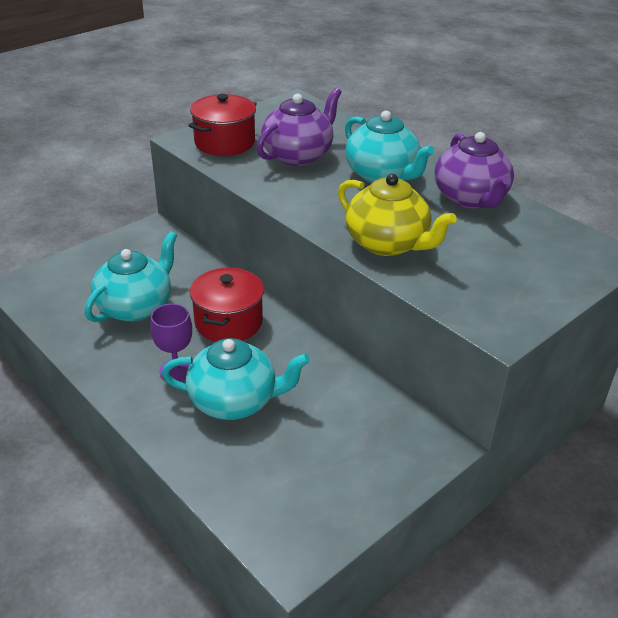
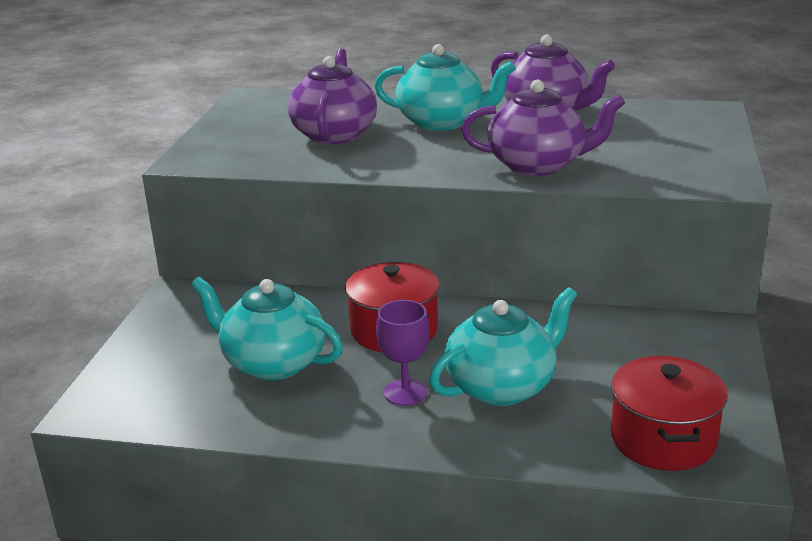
camera: 35 degrees left, 10 degrees down
turquoise teapot [84,231,177,322] -> turquoise teapot turned 60 degrees counterclockwise [191,277,343,381]
red pot [188,94,257,156] -> red pot moved to [611,356,728,471]
yellow teapot [338,174,457,256] -> purple teapot [461,80,625,176]

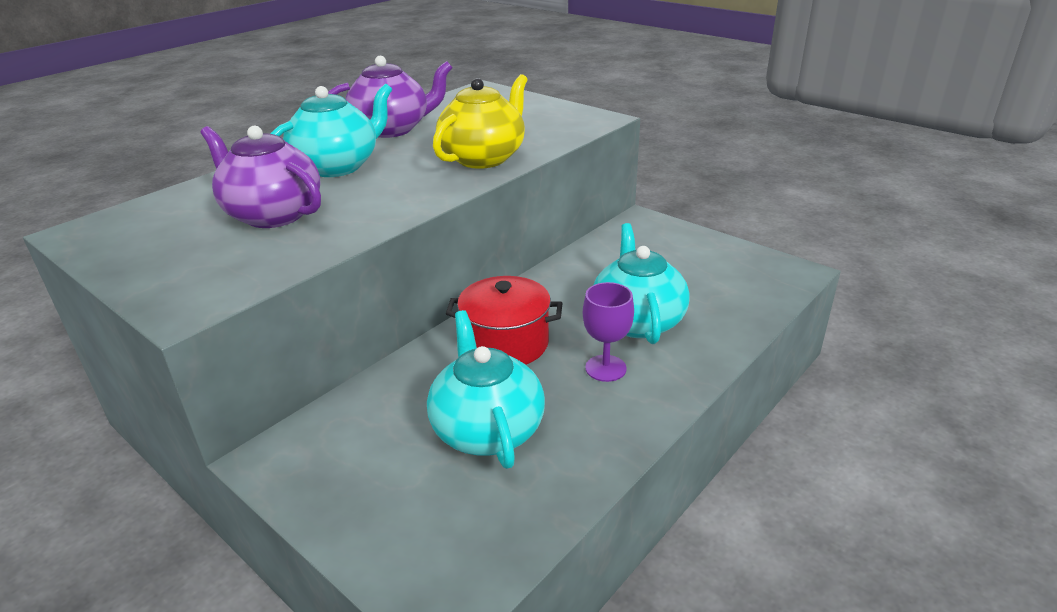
camera: 60 degrees left, 5 degrees up
turquoise teapot [191,277,343,381] -> turquoise teapot turned 105 degrees clockwise [427,310,545,469]
purple teapot [461,80,625,176] -> yellow teapot [433,74,528,169]
red pot [611,356,728,471] -> none

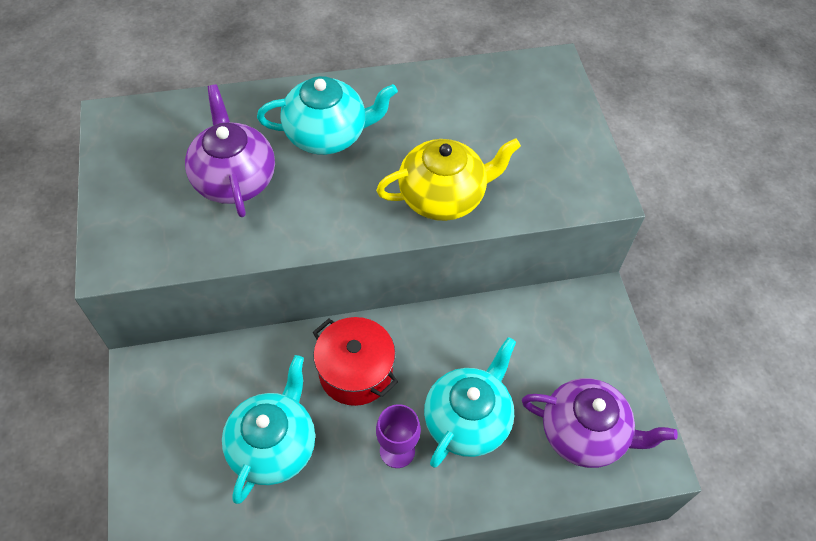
camera: 35 degrees right, 25 degrees up
purple teapot [328,56,452,138] -> purple teapot moved to [522,378,678,468]

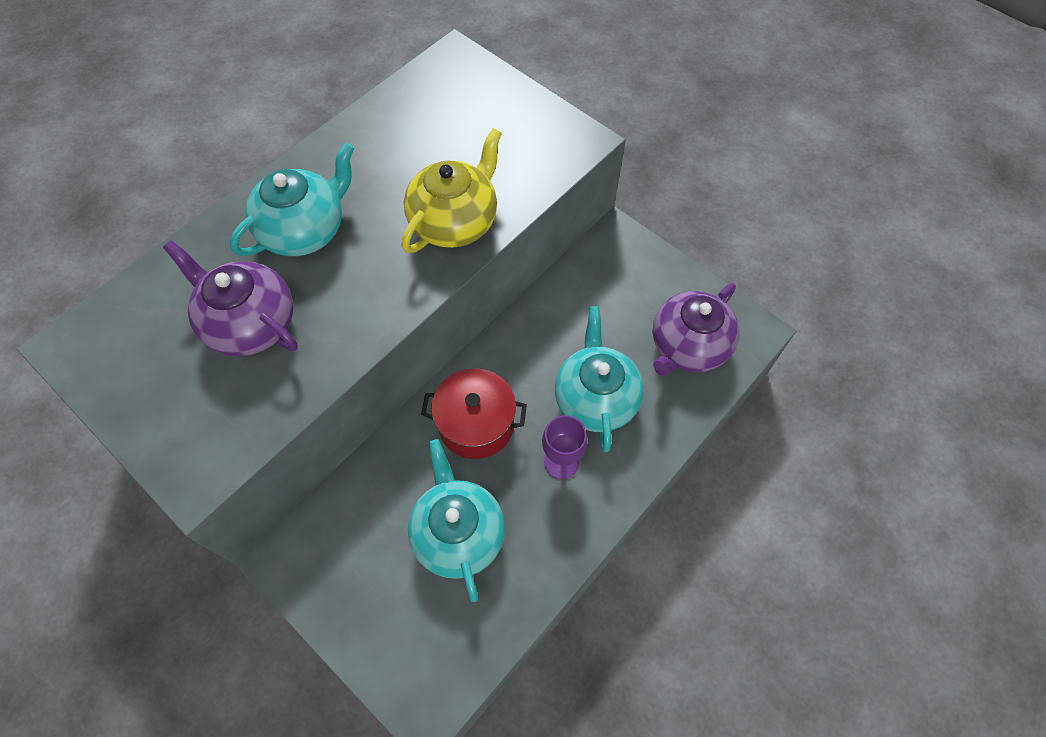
camera: 35 degrees left, 5 degrees up
purple teapot [522,378,678,468] -> purple teapot turned 150 degrees clockwise [653,283,739,376]

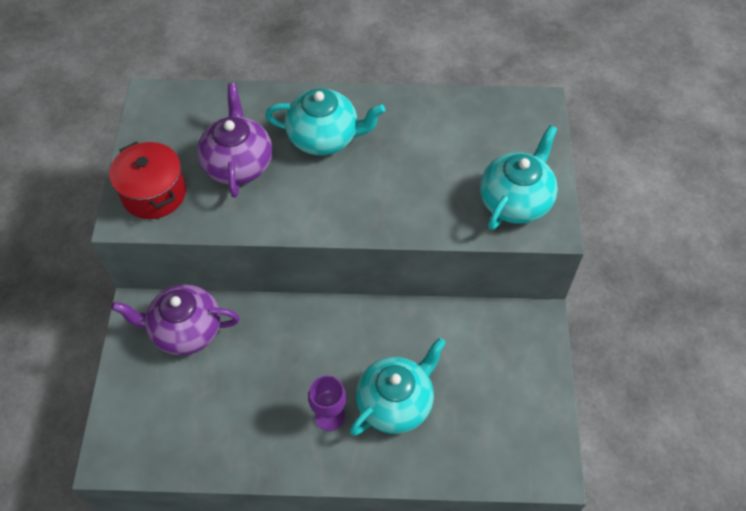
camera: 50 degrees right, 5 degrees down
yellow teapot [402,128,502,253] -> none
turquoise teapot [408,439,505,602] -> turquoise teapot moved to [480,125,558,230]
red pot [421,368,527,459] -> red pot moved to [109,141,186,219]
purple teapot [653,283,739,376] -> purple teapot moved to [111,284,240,356]

